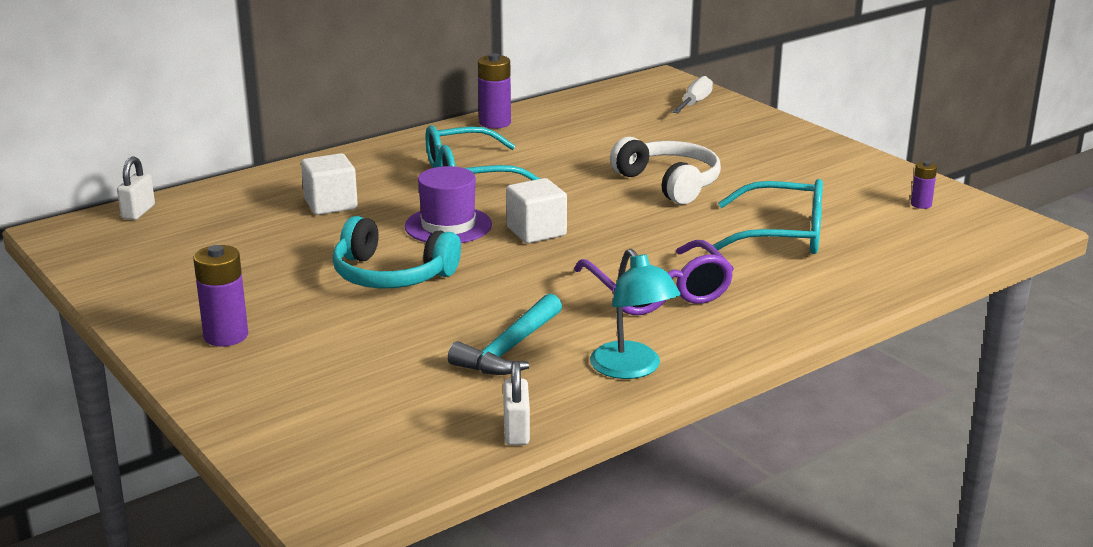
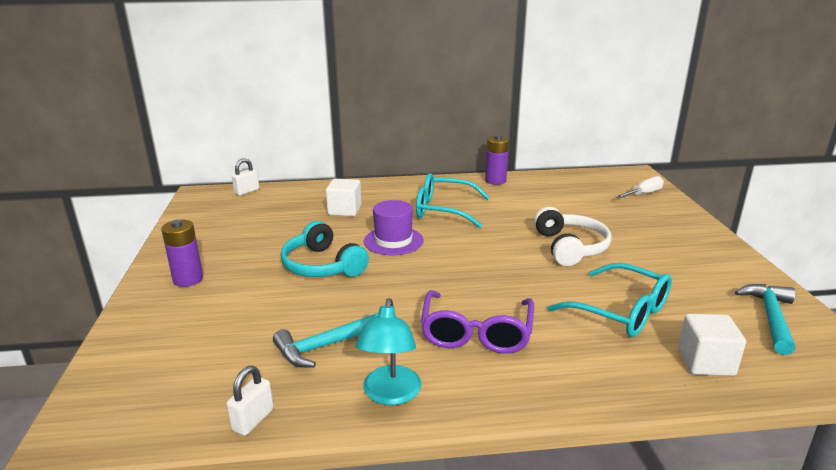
camera: 30 degrees right, 0 degrees up
white cube [506,178,567,243] -> white cube moved to [678,314,746,376]
purple battery [911,161,937,209] -> turquoise hammer [735,284,796,355]

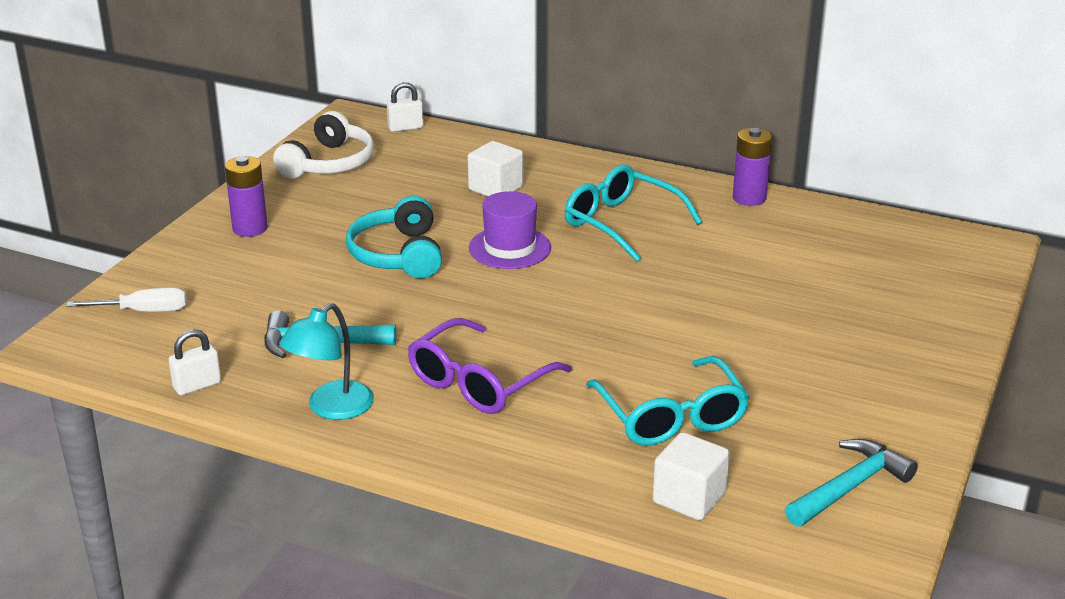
camera: 30 degrees right, 5 degrees up
white headphones [534,207,611,266] -> white headphones moved to [273,111,374,179]
white screwdriver [616,176,664,198] -> white screwdriver moved to [66,287,187,312]

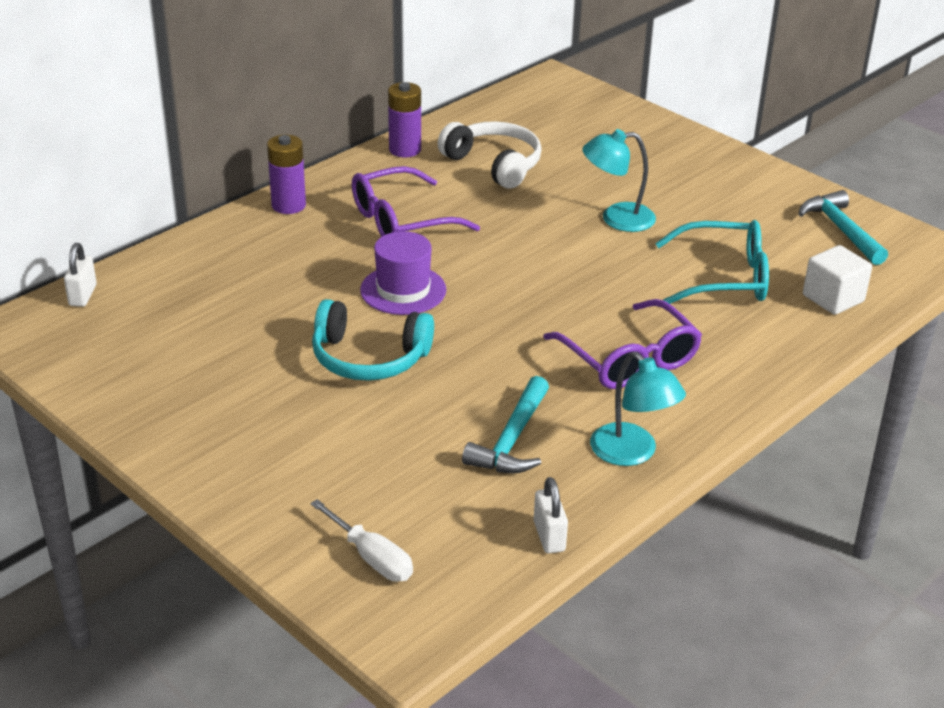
camera: 70 degrees left, 5 degrees up
white screwdriver [66,287,187,312] -> white screwdriver turned 120 degrees clockwise [310,499,413,582]
purple battery [225,156,268,237] -> purple battery moved to [267,135,306,214]
white headphones [273,111,374,179] -> white headphones moved to [438,121,542,189]
white cube [468,141,523,197] -> none
turquoise glasses [565,164,702,262] -> purple glasses [352,166,480,237]
none -> turquoise lamp [582,129,656,232]

